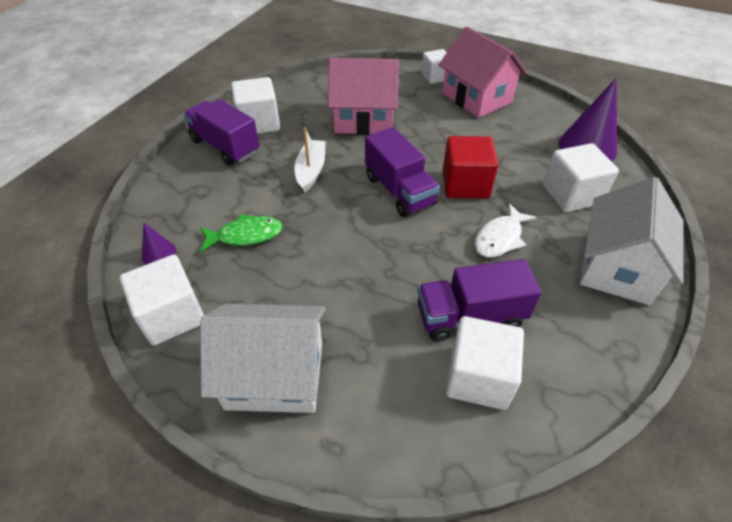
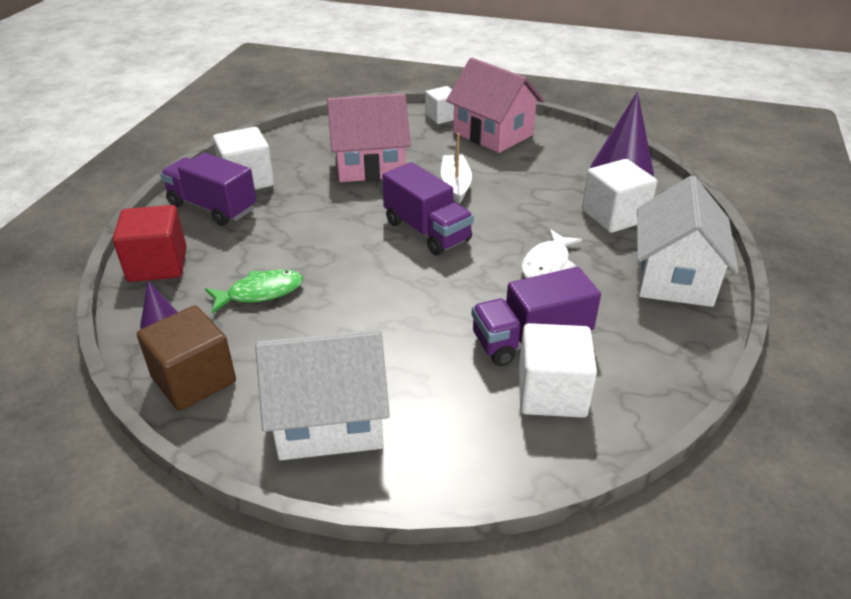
camera: 10 degrees left, 10 degrees down
white cube [120,255,204,346] -> brown cube [137,305,236,411]
white boat [294,127,326,192] -> white boat moved to [441,133,472,204]
red cube [443,136,499,198] -> red cube moved to [113,205,187,282]

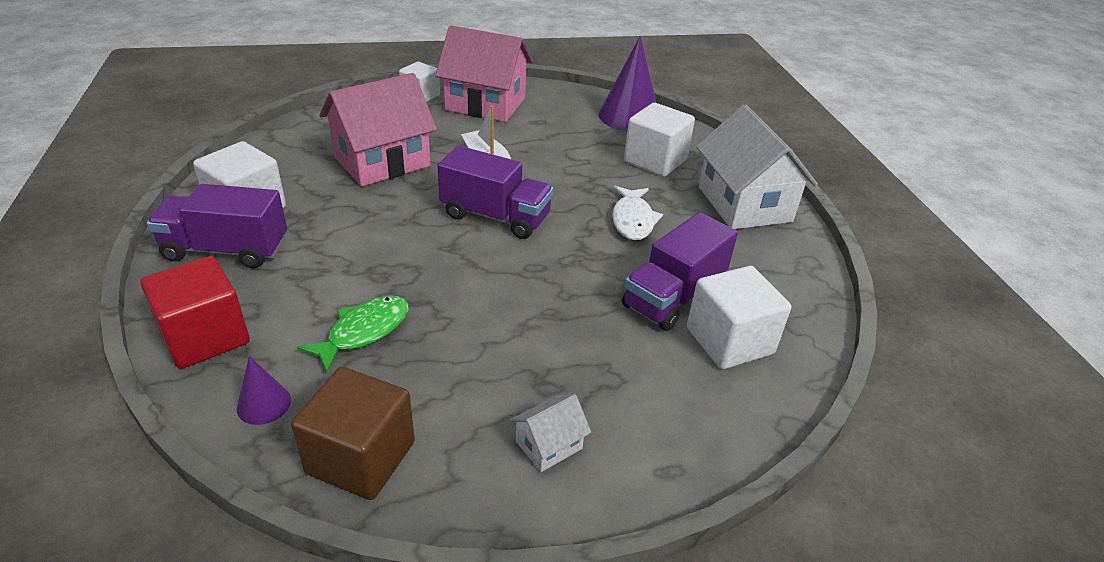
camera: 30 degrees left, 0 degrees up
white house [255,330,390,460] -> white house [510,394,591,472], size x0.44

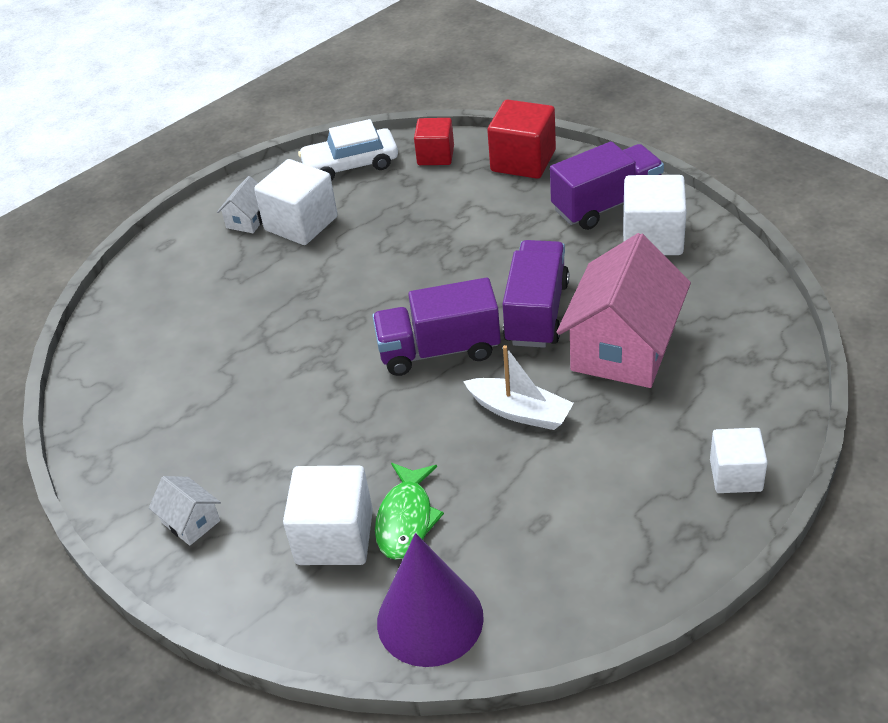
camera: 155 degrees right, 5 degrees up
purple cone [237,356,291,425] -> red cube [414,118,454,165]
brown cube [291,367,415,500] -> white car [298,119,398,181]
green fish [297,296,409,373] -> green fish moved to [375,463,444,560]
pink house [435,26,533,122] -> none
white fish [612,186,663,240] -> none
purple truck [622,212,738,331] -> purple truck moved to [503,240,569,348]
white cube [687,266,791,369] -> white cube moved to [254,159,338,245]
white house [696,105,818,229] -> white house [149,476,221,546], size x0.44

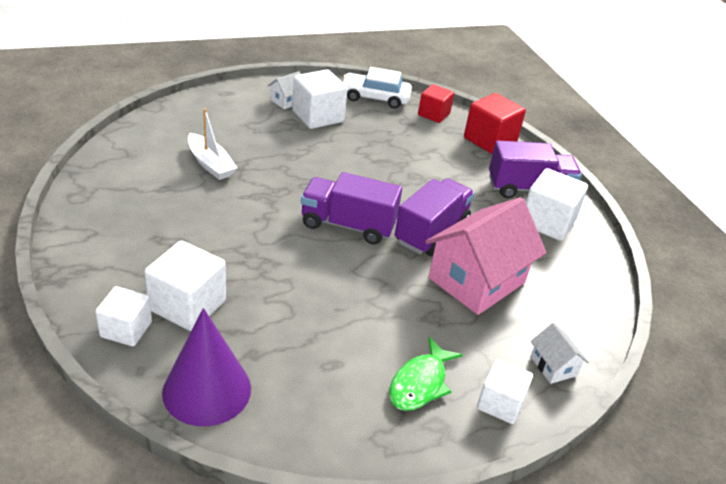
camera: 15 degrees right, 5 degrees down
white house [149,476,221,546] -> white house moved to [530,323,589,384]
green fish [375,463,444,560] -> green fish moved to [389,337,463,411]
white boat [463,345,574,430] -> white boat moved to [188,108,237,180]
none -> white cube [95,286,152,346]

